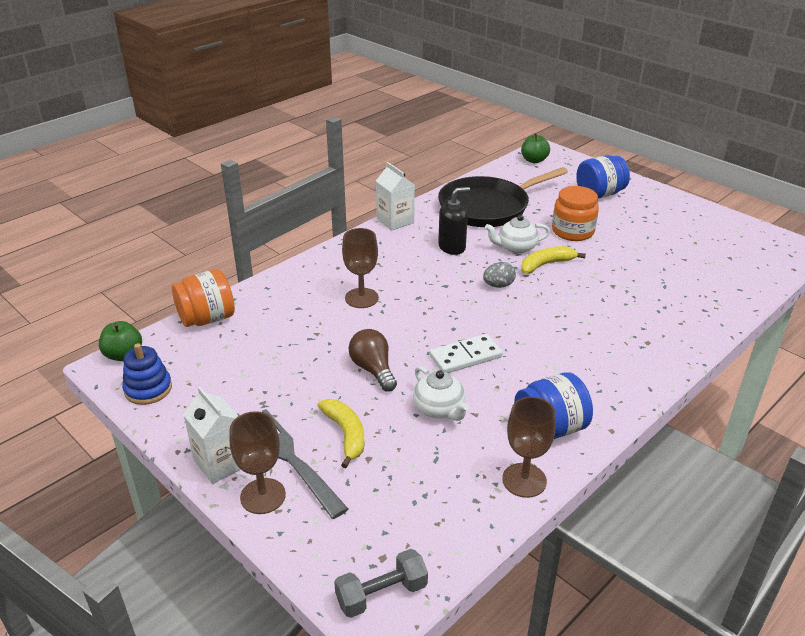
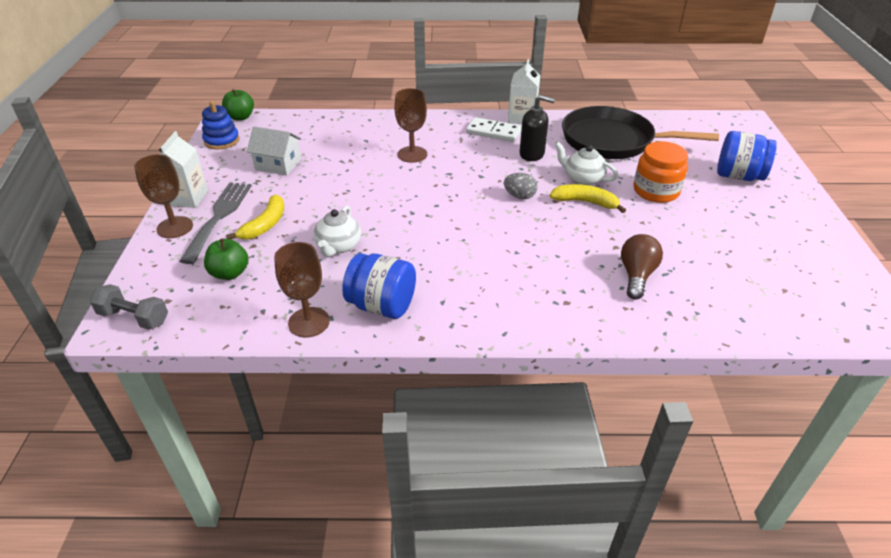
camera: 45 degrees right, 5 degrees up
orange jar [172,269,235,327] -> none
brown light bulb [349,329,397,392] -> brown light bulb moved to [621,234,663,300]
white domino [430,334,503,373] -> white domino moved to [466,117,522,142]
green apple [521,133,550,163] -> green apple moved to [204,239,249,280]
none -> white house [247,127,301,176]

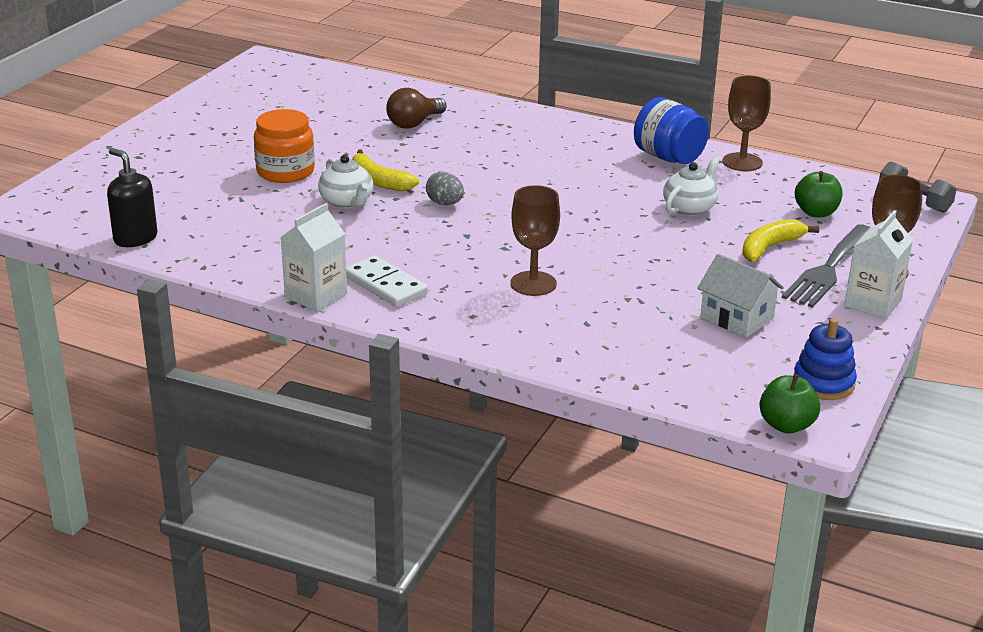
camera: 155 degrees left, 10 degrees down
black soap dispenser [520,95,555,161] -> black soap dispenser moved to [107,148,157,247]
black pan [562,106,719,159] -> none
blue jar [717,131,777,181] -> none

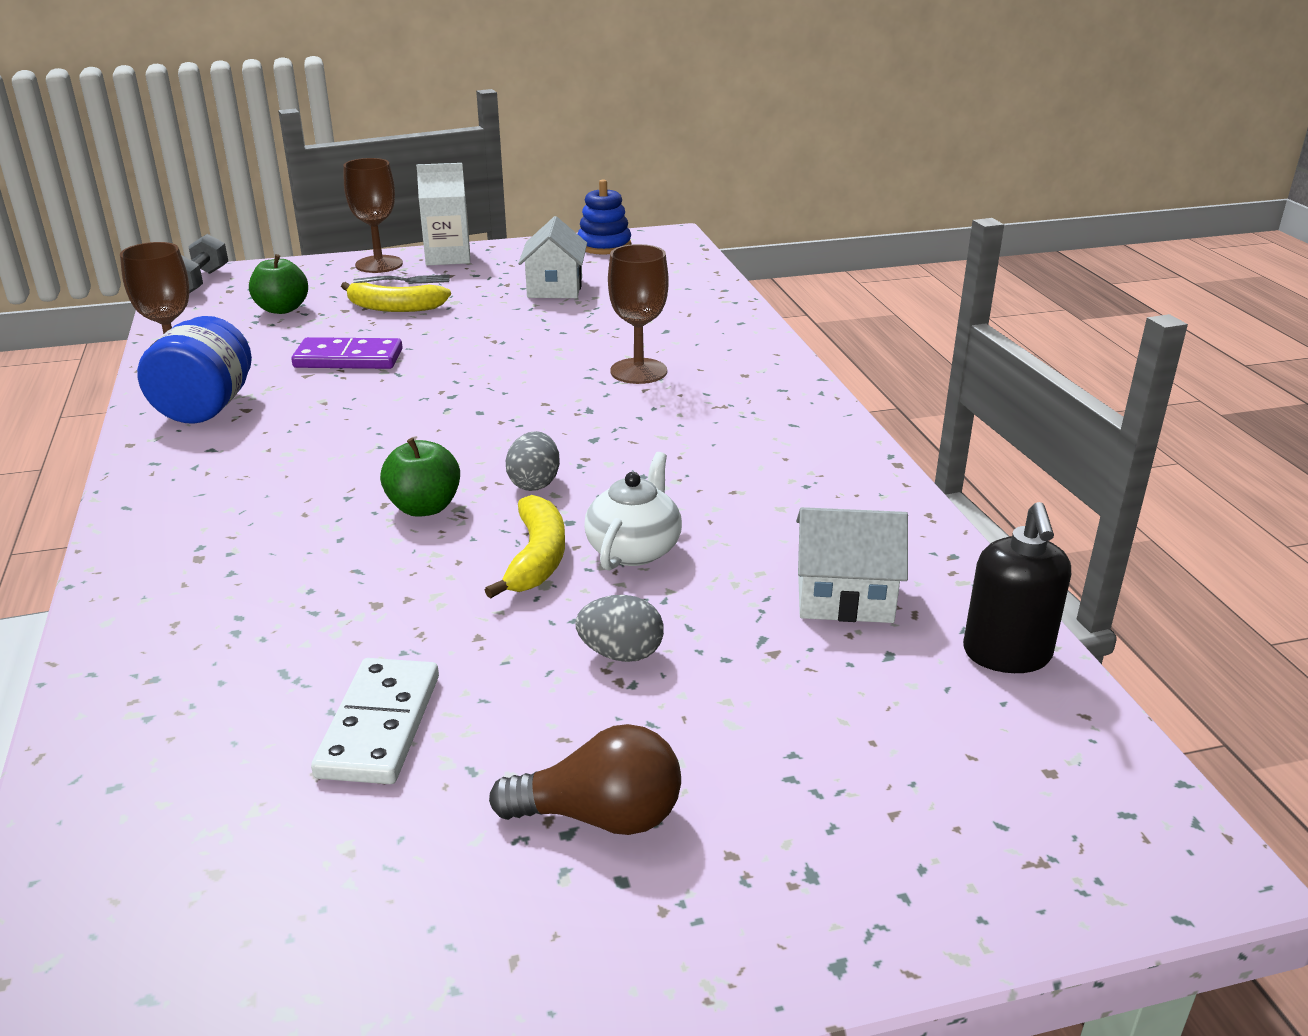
camera: 130 degrees left, 0 degrees up
orange jar [254,109,315,183] -> grey egg [576,595,664,662]
white carton [281,203,347,312] -> none
white domino [346,255,428,307] -> white domino moved to [311,658,439,784]
brown light bulb [386,88,446,129] -> brown light bulb moved to [489,724,681,835]
white teapot [663,156,720,216] -> purple domino [291,337,403,369]
green apple [759,374,820,433] -> green apple moved to [380,438,460,517]
grey fork [782,224,871,308] -> grey fork [353,274,450,284], size x0.50
none -> white house [796,507,908,623]

